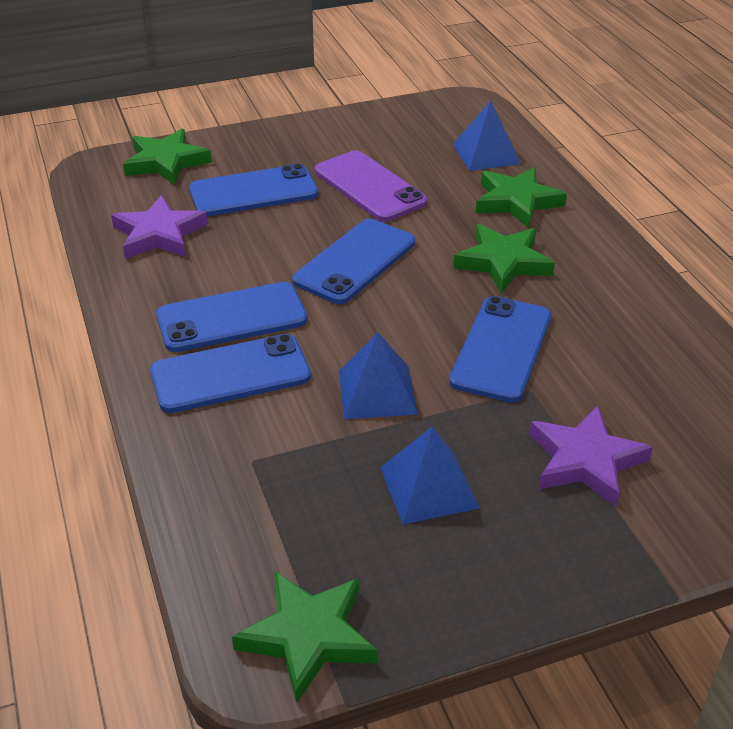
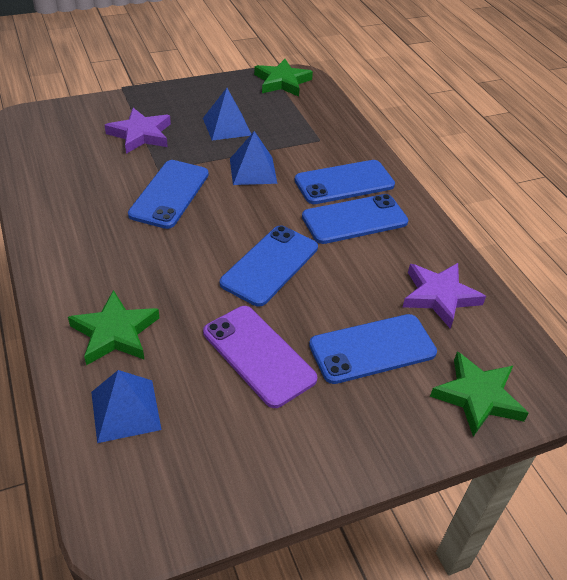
camera: 175 degrees right, 5 degrees up
green star [453,224,555,293] -> none

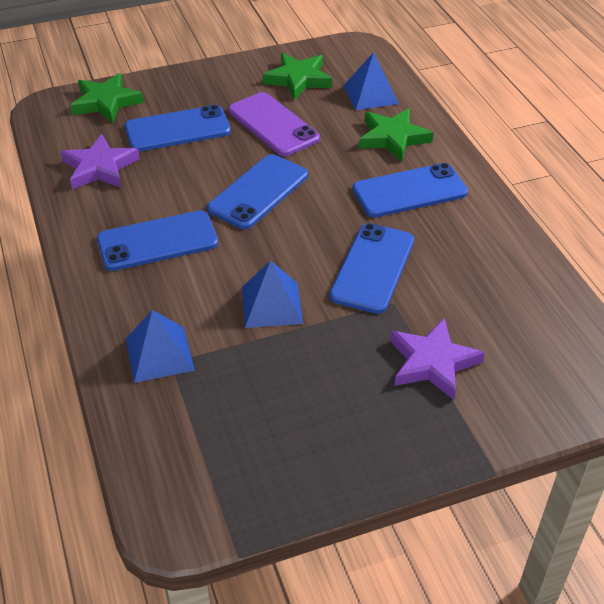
camera: 175 degrees left, 0 degrees up
blue pyramid [203,88,251,141] -> blue pyramid moved to [126,310,195,383]
green star [254,59,313,97] -> green star moved to [262,53,332,100]
blue phone [295,160,395,204] -> blue phone moved to [352,163,468,217]

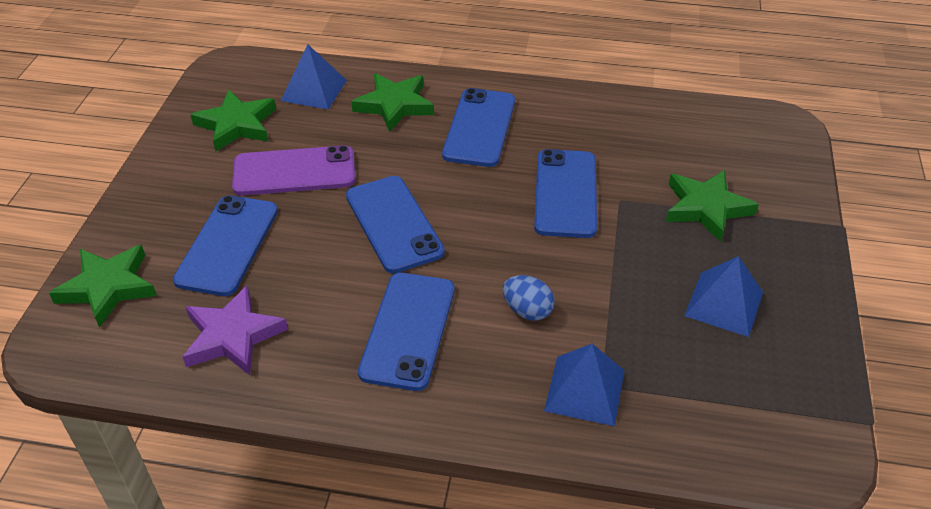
camera: 60 degrees left, 0 degrees up
blue pyramid [242,260,303,328] -> blue pyramid moved to [684,256,763,337]
blue phone [329,223,414,314] -> blue phone turned 45 degrees clockwise [534,149,597,238]
purple star [390,318,485,400] -> green star [666,170,759,242]
none -> blue egg [503,275,555,321]

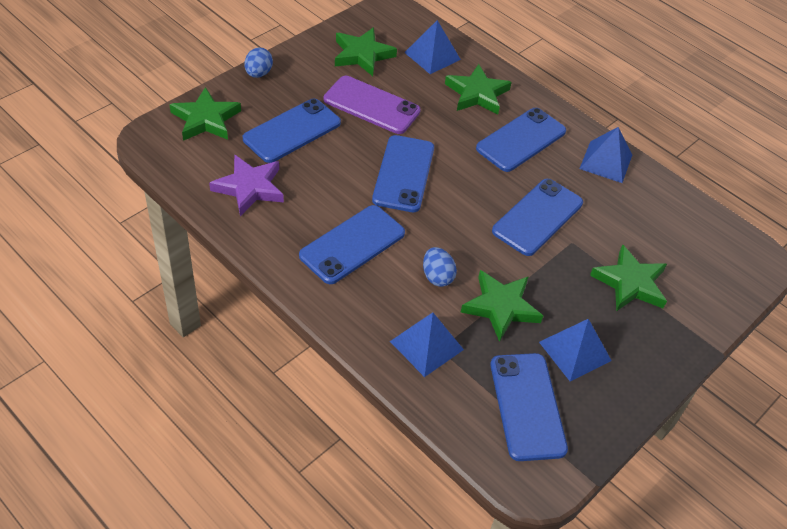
camera: 30 degrees right, 5 degrees up
none -> blue egg [245,48,273,78]
none -> green star [461,270,543,342]
none -> blue phone [490,353,568,461]
none -> blue pyramid [579,127,632,183]

